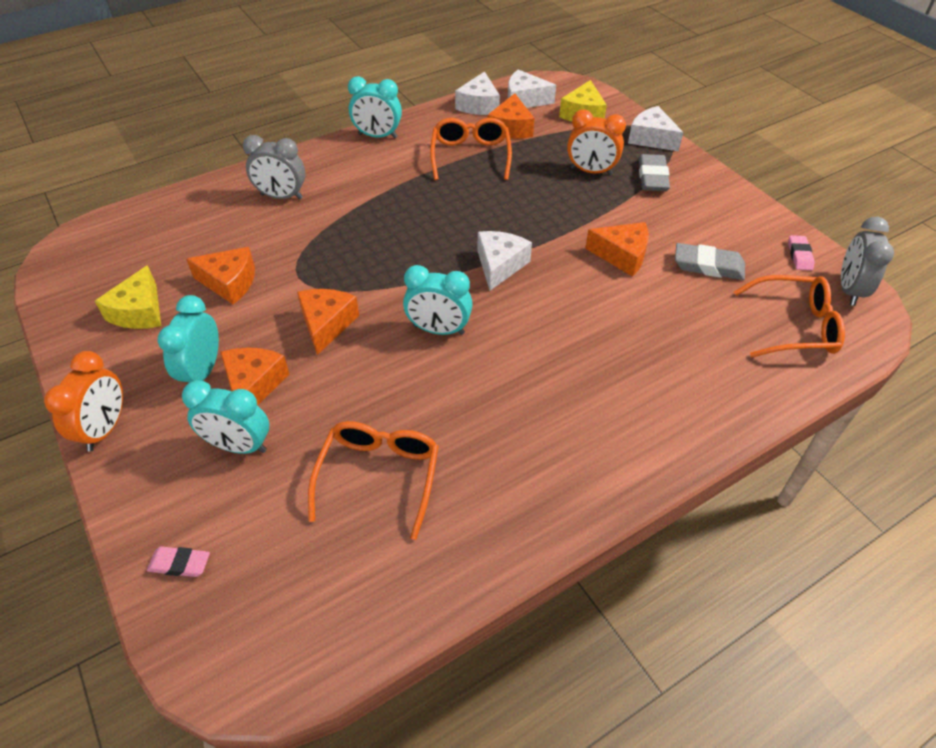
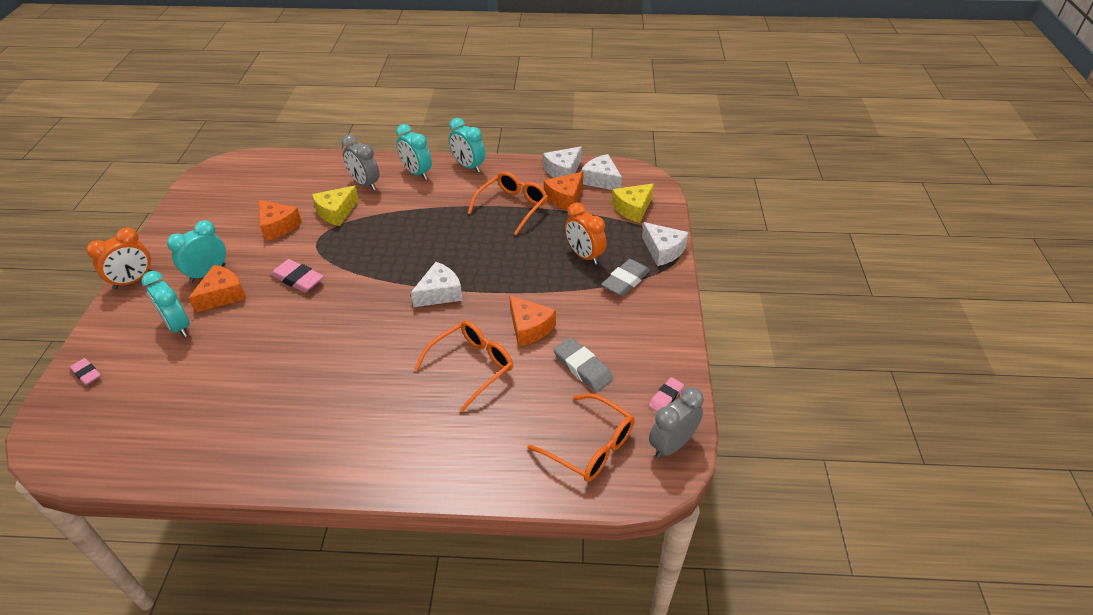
camera: 35 degrees right, 5 degrees down
yellow cheese [95,265,161,329] -> yellow cheese moved to [312,186,359,226]
orange cheese [297,289,359,355] -> pink eraser [271,259,324,292]
orange glasses [308,421,439,540] -> orange glasses moved to [414,321,513,412]
turquoise clock [403,265,473,335] -> turquoise clock moved to [396,124,432,180]
white cheese [628,106,683,151] -> white cheese turned 150 degrees clockwise [642,222,689,266]

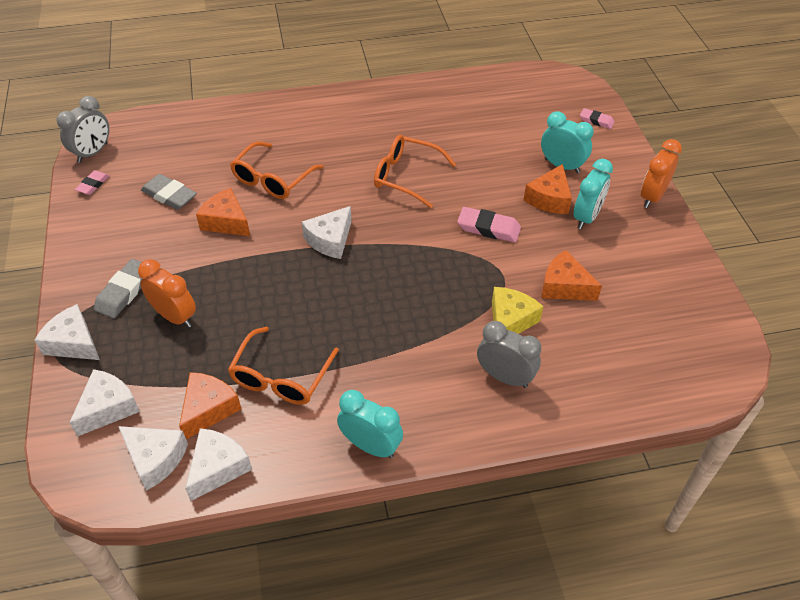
camera: 165 degrees right, 5 degrees up
turquoise clock [396,124,432,180] -> none
orange glasses [527,393,635,482] -> orange glasses moved to [374,135,456,208]
yellow cheese [612,183,654,223] -> white cheese [69,369,140,436]

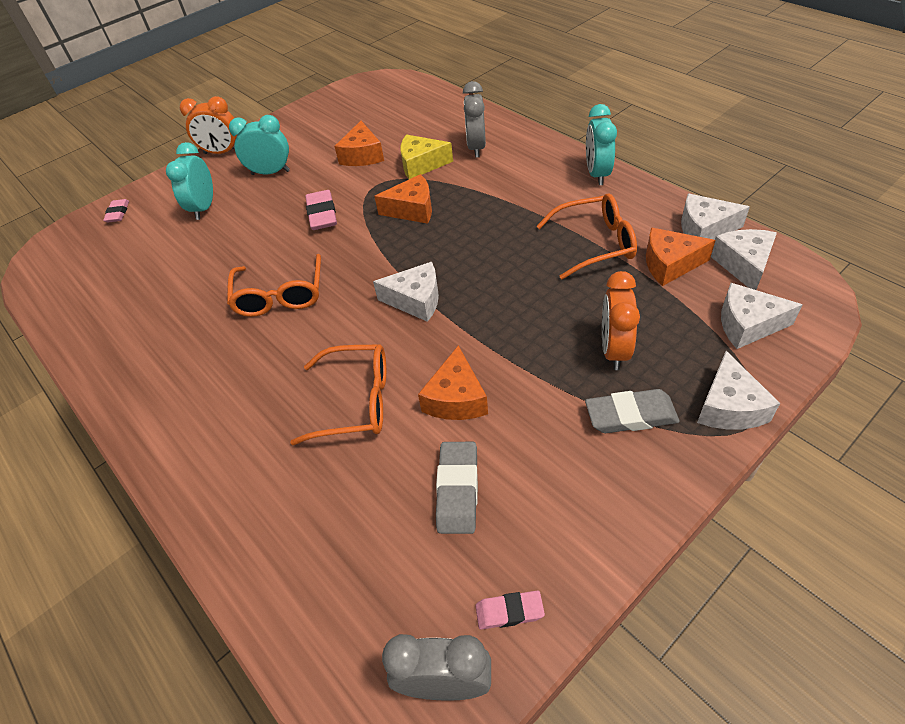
camera: 115 degrees left, 0 degrees up
orange cheese [524,164,572,214] -> orange cheese moved to [374,174,432,224]

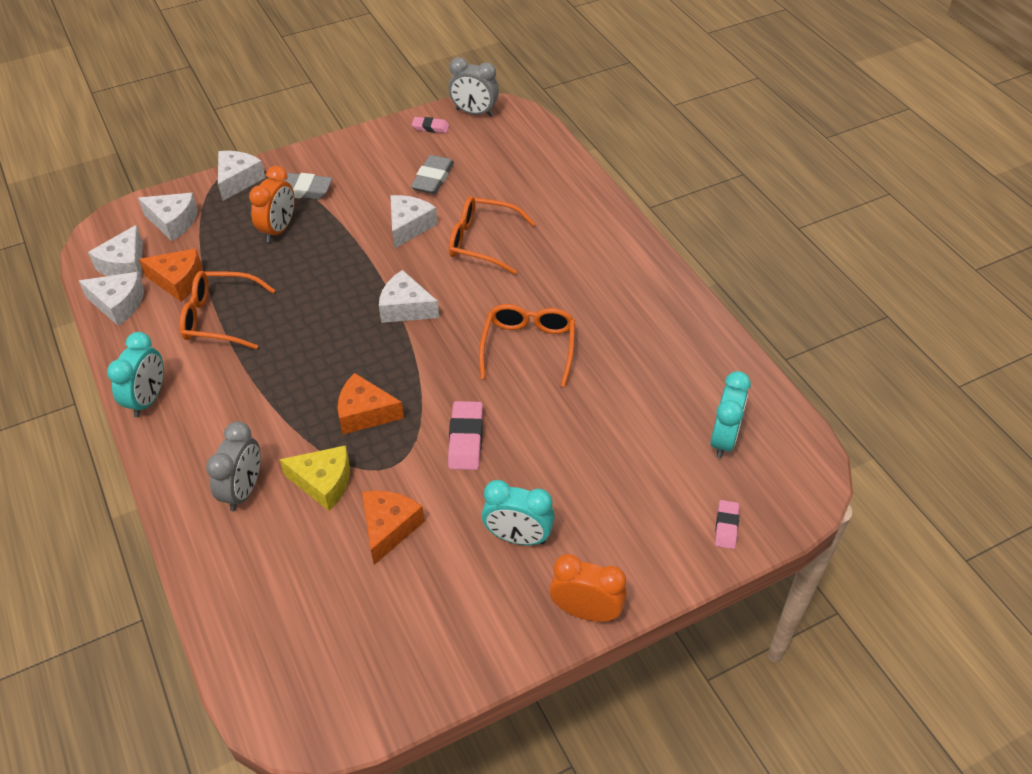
camera: 170 degrees left, 0 degrees up
turquoise clock [166,142,213,220] -> turquoise clock moved to [710,371,751,458]
orange cheese [418,345,488,420] -> white cheese [390,195,437,249]

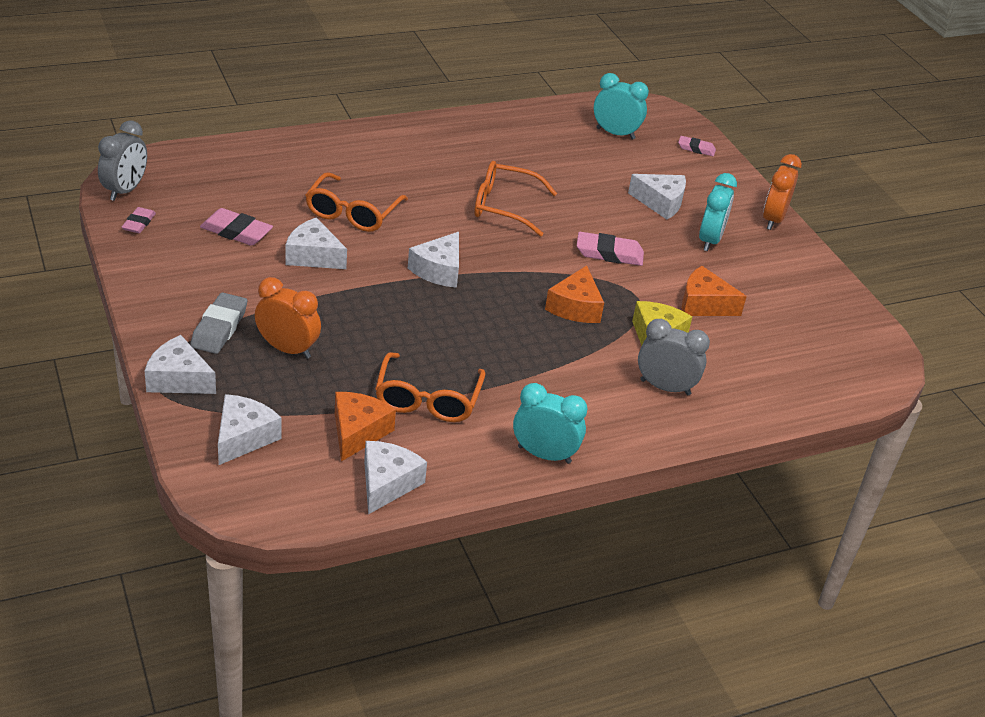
camera: 90 degrees left, 10 degrees down
white cheese [88,225,143,279] -> white cheese moved to [628,174,686,220]
grey eraser [411,155,454,194] -> pink eraser [200,208,273,246]

